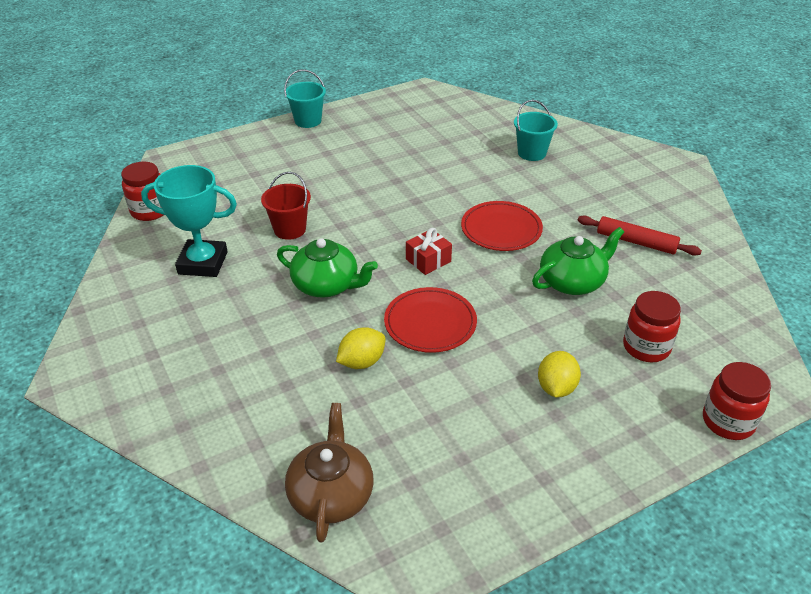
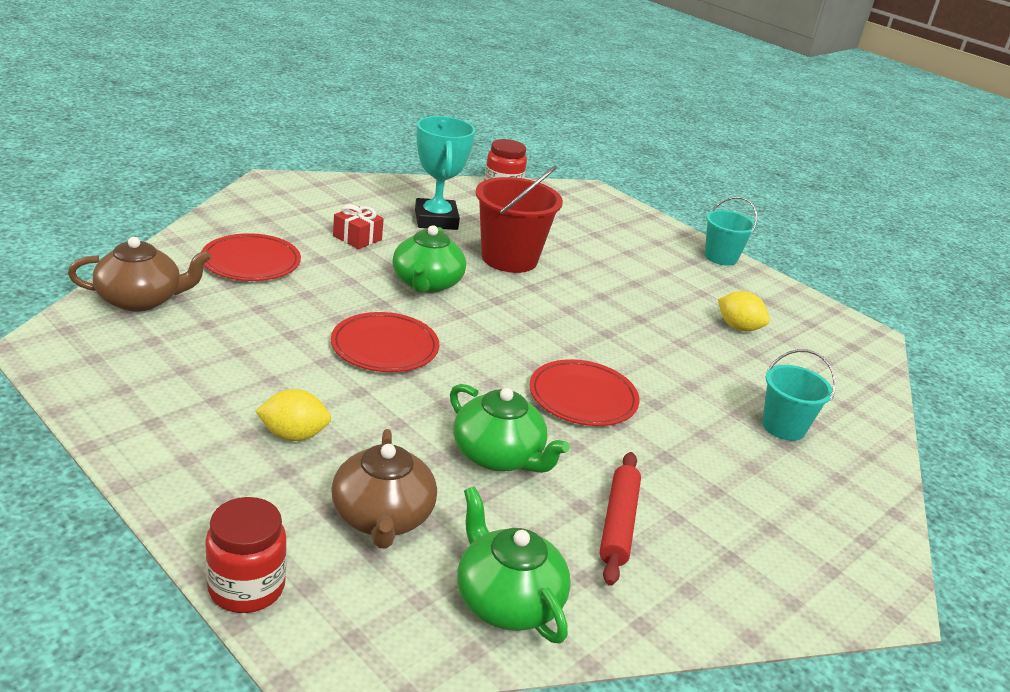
camera: 70 degrees right, 10 degrees down
red bucket [261,172,311,240] -> red bucket [476,166,563,273], size x1.60
yellow lemon [336,327,386,369] -> yellow lemon moved to [718,291,770,331]
red gift [406,228,452,275] -> red gift moved to [333,204,384,249]
red jar [623,291,681,362] -> brown teapot [331,429,437,548]
none -> red plate [201,233,301,281]
none -> green teapot [457,487,571,644]

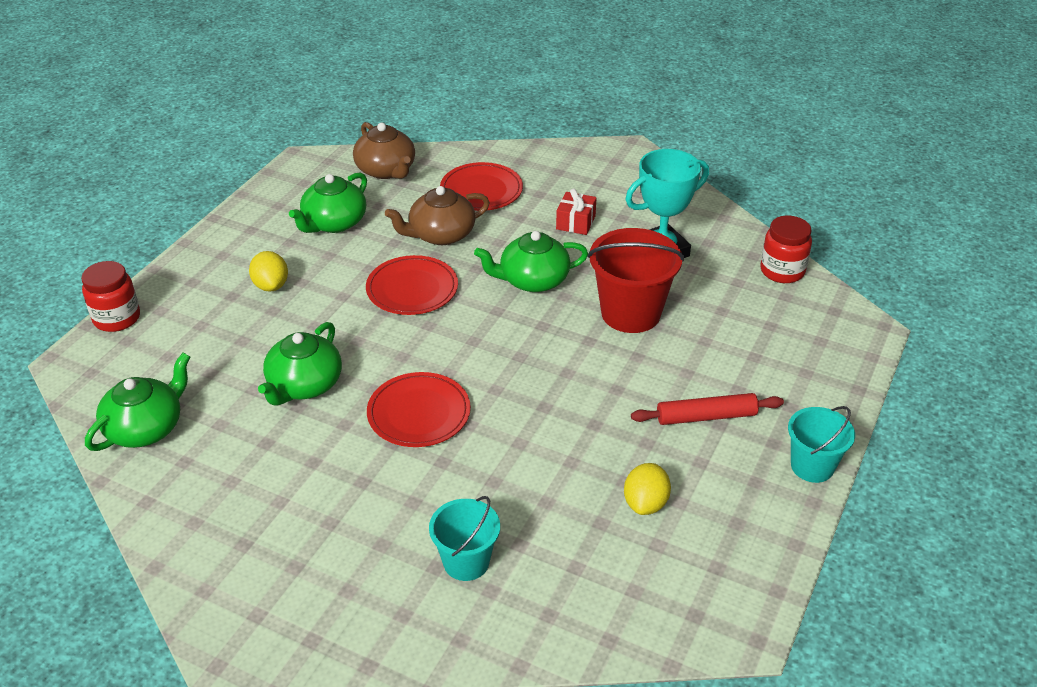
camera: 75 degrees right, 10 degrees up
brown teapot [331,429,437,548] -> brown teapot moved to [385,186,490,245]
red rolling pin [600,452,641,586] -> red rolling pin moved to [631,393,784,425]
none -> green teapot [289,172,367,233]

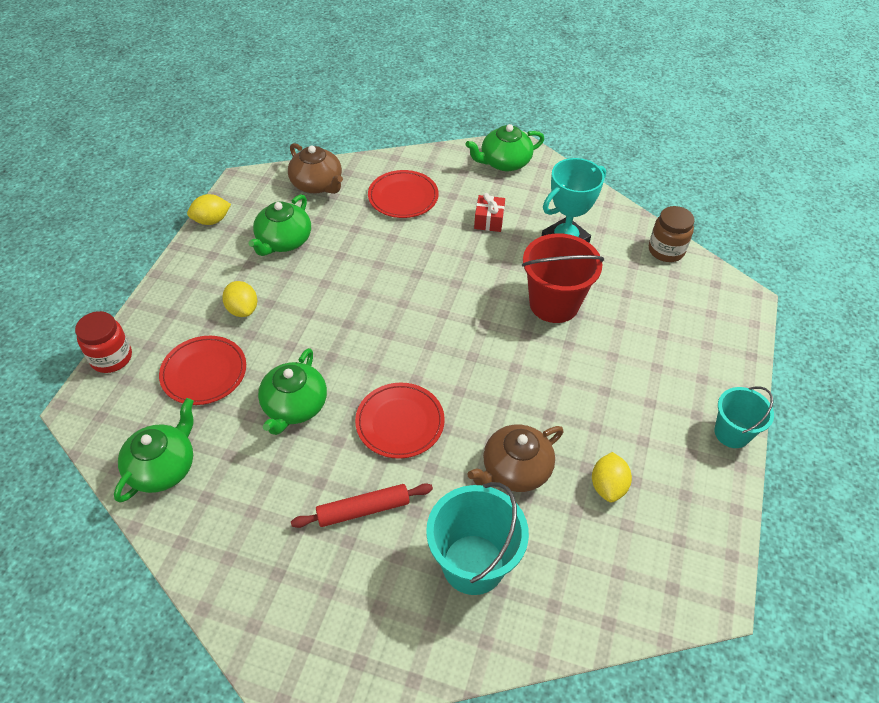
camera: 10 degrees left, 10 degrees up
red plate [366,255,458,315] -> red plate moved to [159,336,246,405]
brown teapot [385,186,490,245] -> brown teapot moved to [467,425,564,492]
turquoise bucket [429,496,500,581] -> turquoise bucket [426,482,529,595], size x1.60
green teapot [474,231,588,292] -> green teapot moved to [466,124,544,171]
red rolling pin [631,393,784,425] -> red rolling pin moved to [291,483,433,528]
red jar [760,216,812,283] -> brown jar [649,206,695,262]
none -> yellow lemon [187,194,231,225]

